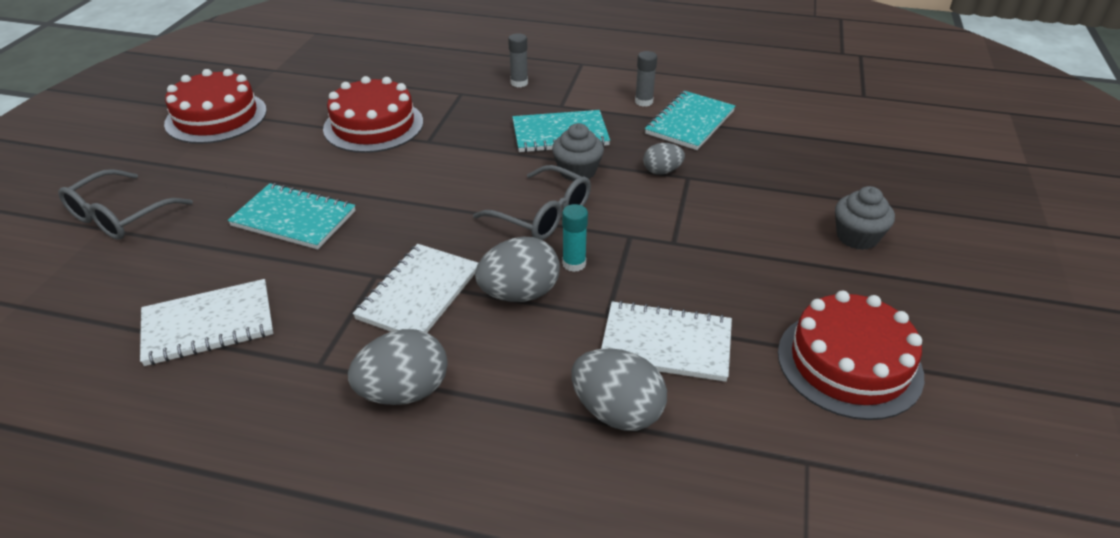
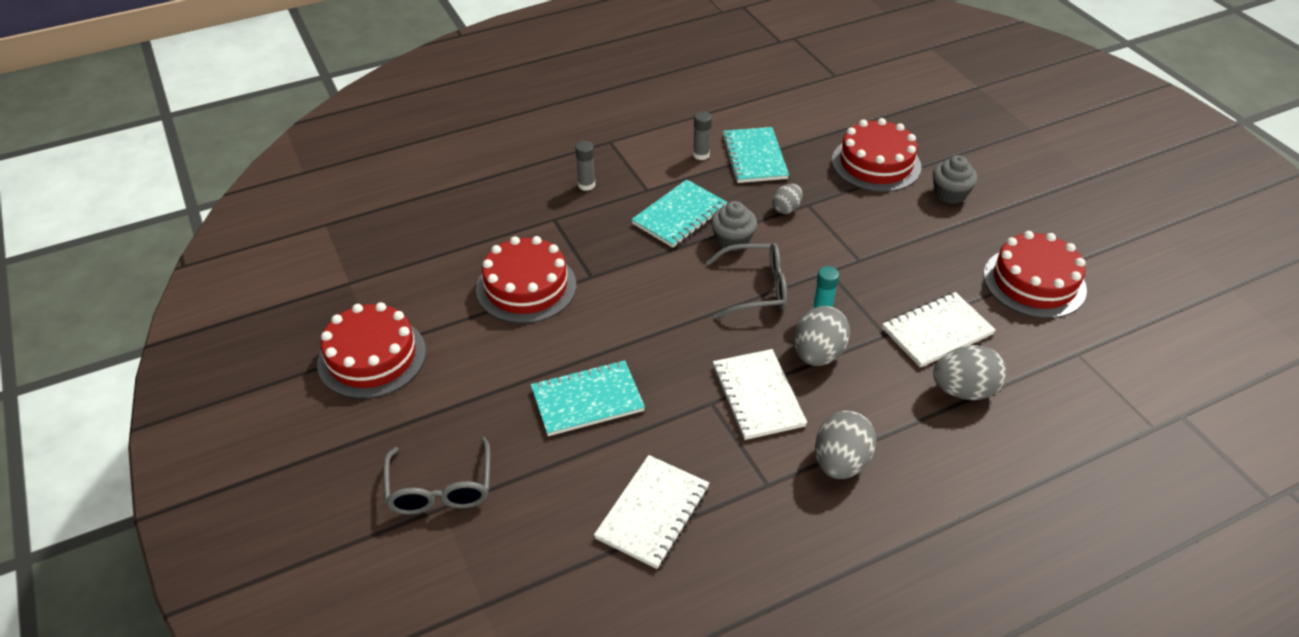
camera: 40 degrees left, 5 degrees up
none -> red cake [832,118,921,192]

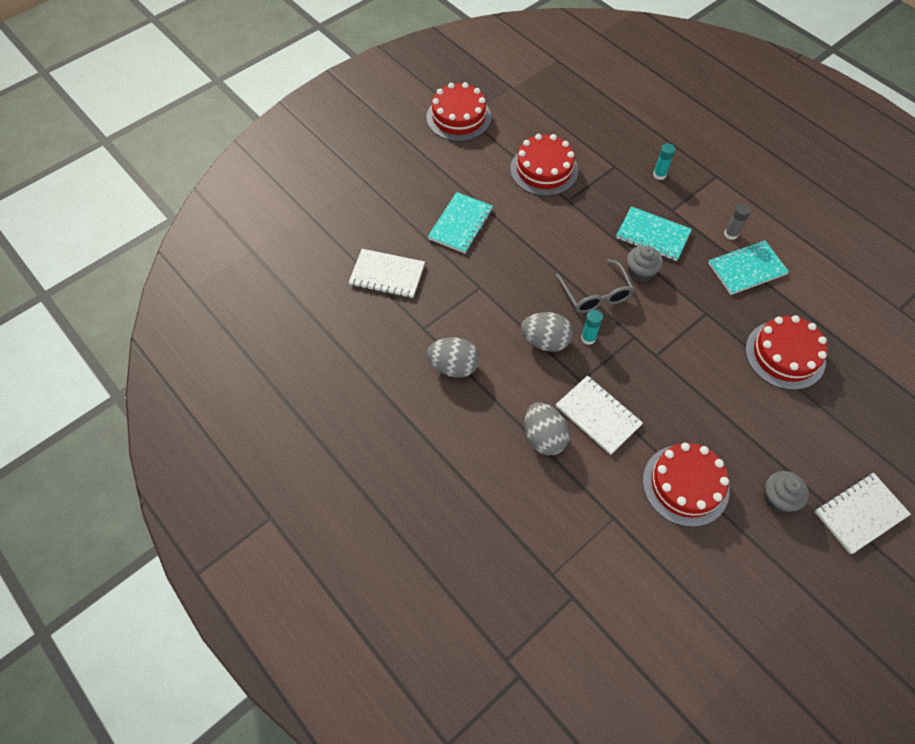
camera: 75 degrees right, 15 degrees up
grey glasses [383,437,490,515] -> none
turquoise notebook [530,360,645,436] -> turquoise notebook turned 60 degrees clockwise [428,192,493,253]
grey glue stick [575,141,595,191] -> turquoise glue stick [653,143,675,180]
white notebook [713,349,807,440] -> white notebook moved to [815,473,911,554]
grey egg [772,184,803,214] -> none
grey cupcake [933,155,978,204] -> grey cupcake moved to [764,471,809,512]

